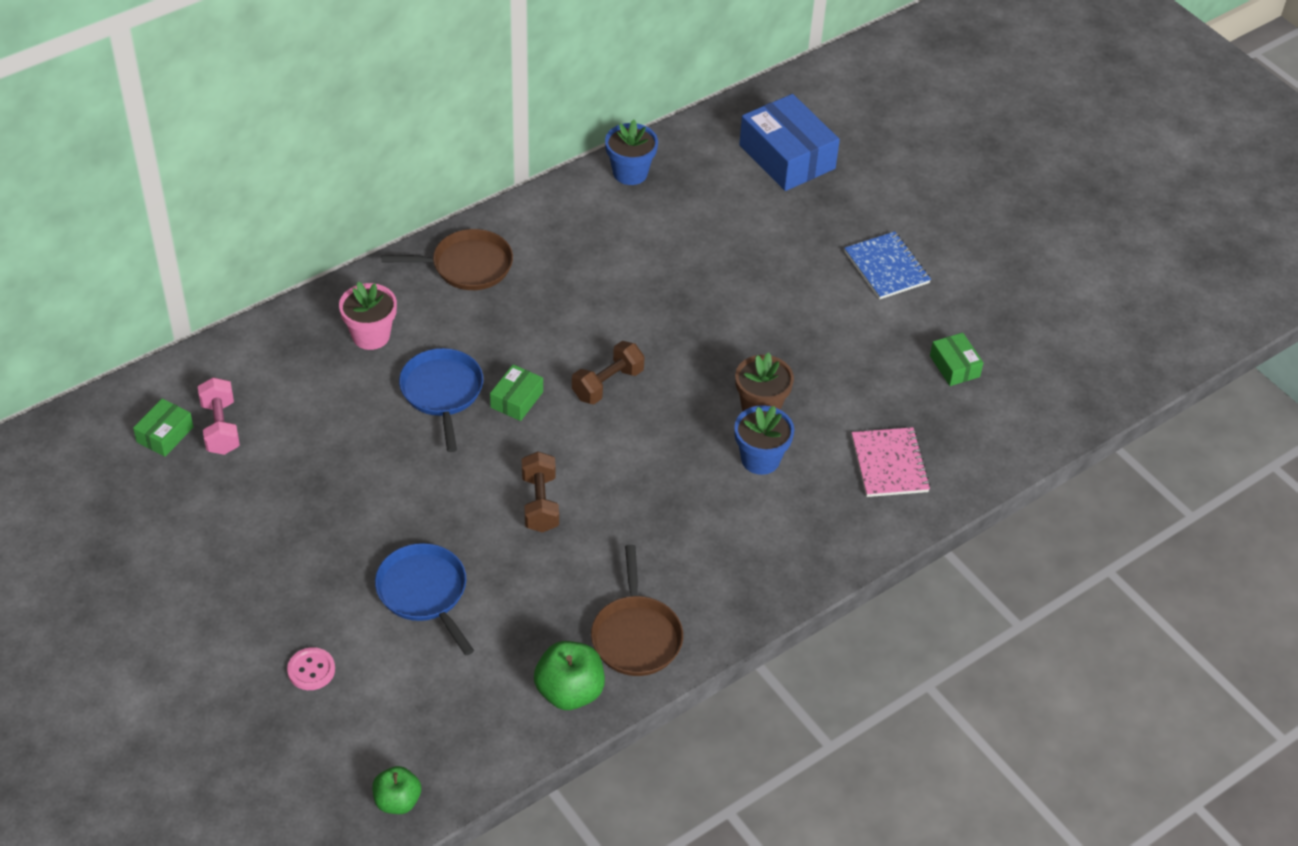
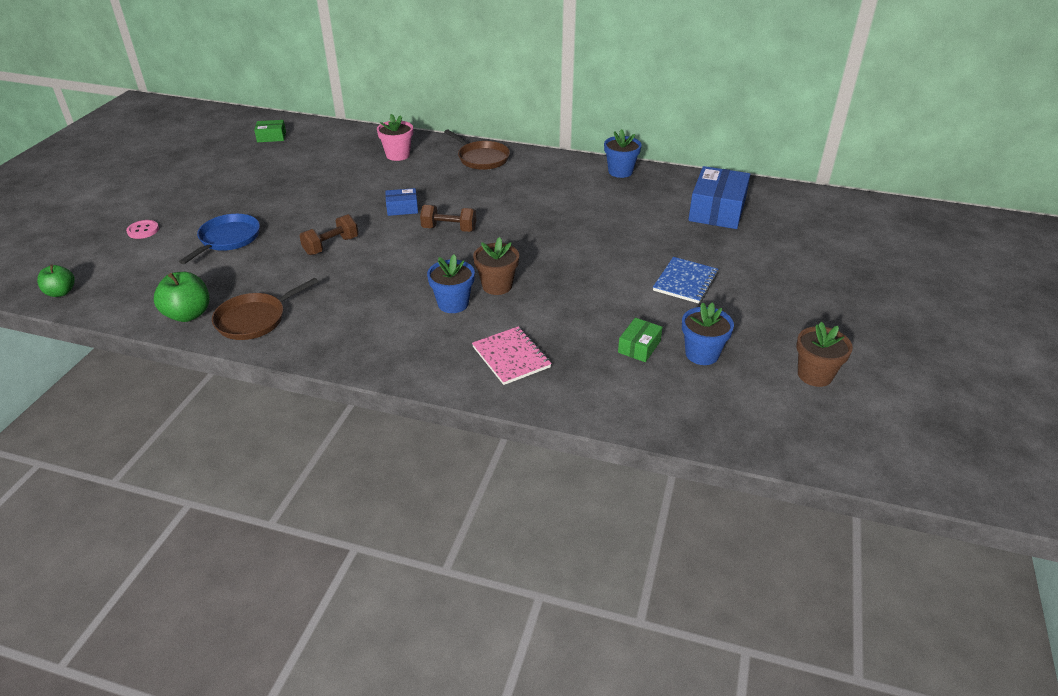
camera: 55 degrees right, 10 degrees down
pink dumbbell [198,377,240,455] -> none
blue pan [399,348,483,452] -> none
green box [490,364,543,421] -> blue box [385,188,418,216]
pink notebook [852,427,931,497] -> pink notebook turned 75 degrees counterclockwise [472,326,552,385]
none -> blue flower pot [682,302,734,365]
none -> brown flower pot [796,322,853,387]

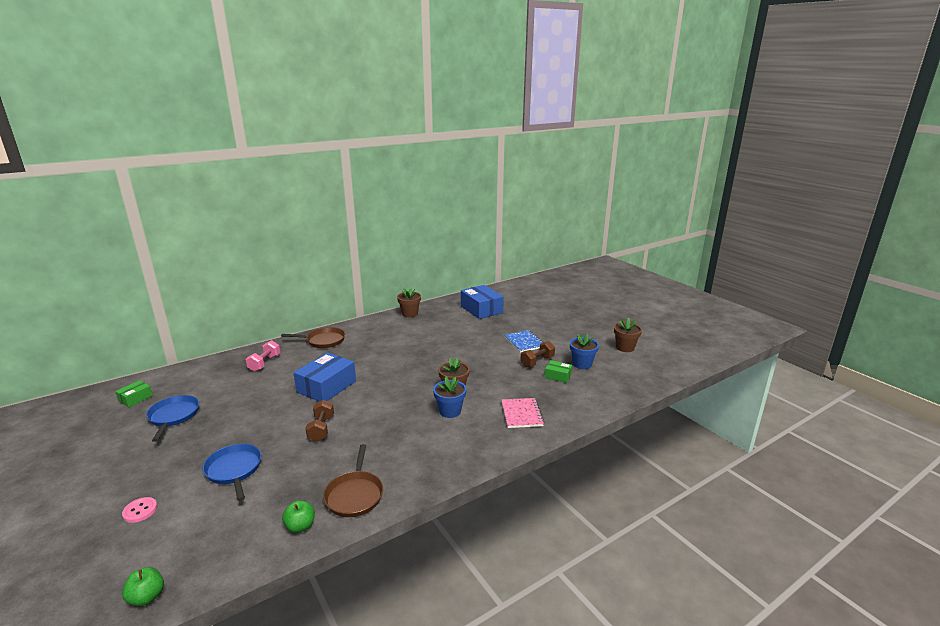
camera: 50 degrees left, 15 degrees down
green apple [154,272,210,322] -> green apple [282,501,315,533], size x0.66
pink flower pot [377,114,413,161] -> pink dumbbell [246,340,280,372]
blue box [385,188,418,216] -> blue box [294,352,356,402], size x1.99
brown dumbbell [420,205,476,232] -> brown dumbbell moved to [520,341,555,367]
pink notebook [472,326,552,385] -> pink notebook turned 75 degrees clockwise [501,398,544,428]
blue flower pot [604,129,642,178] -> brown flower pot [397,288,421,317]
green box [618,318,662,362] -> green box turned 45 degrees counterclockwise [545,360,572,383]
none -> blue pan [146,395,199,442]

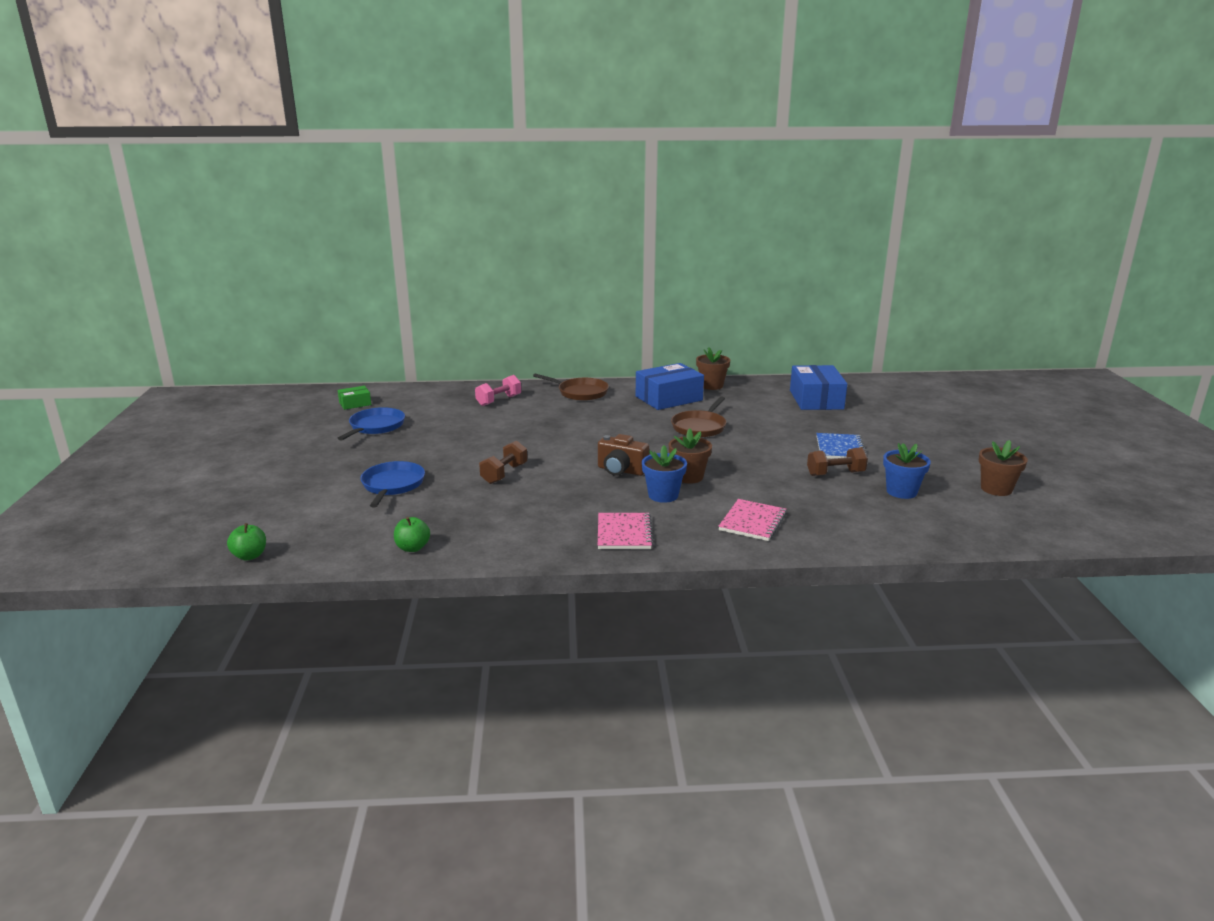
camera: 30 degrees right, 0 degrees up
pink button [122,497,157,523] -> none
blue box [294,352,356,402] -> blue box moved to [636,363,704,410]
brown pan [323,444,383,517] -> brown pan moved to [671,396,727,438]
green box [545,360,572,383] -> none
none -> brown camera [598,434,649,476]
none -> pink notebook [598,513,654,549]

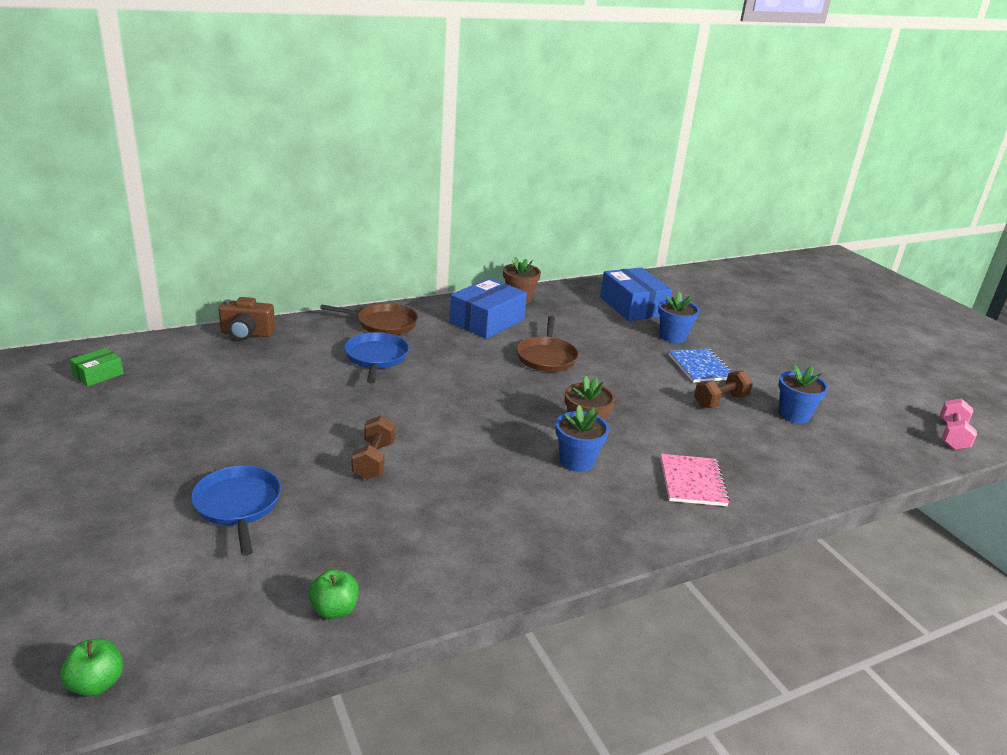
camera: 25 degrees left, 5 degrees up
blue pan [338,407,405,441] -> blue pan moved to [344,332,409,383]
pink dumbbell [475,375,521,406] -> pink dumbbell moved to [940,398,977,450]
brown camera [598,434,649,476] -> brown camera moved to [218,297,275,340]
pink notebook [598,513,654,549] -> none
brown flower pot [979,440,1028,496] -> none
none -> blue flower pot [658,292,699,343]

